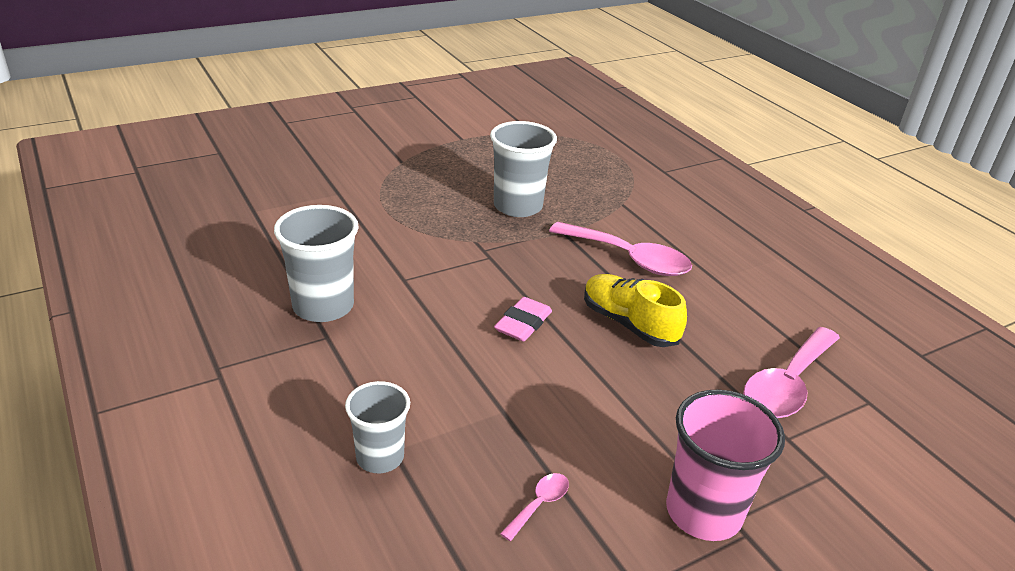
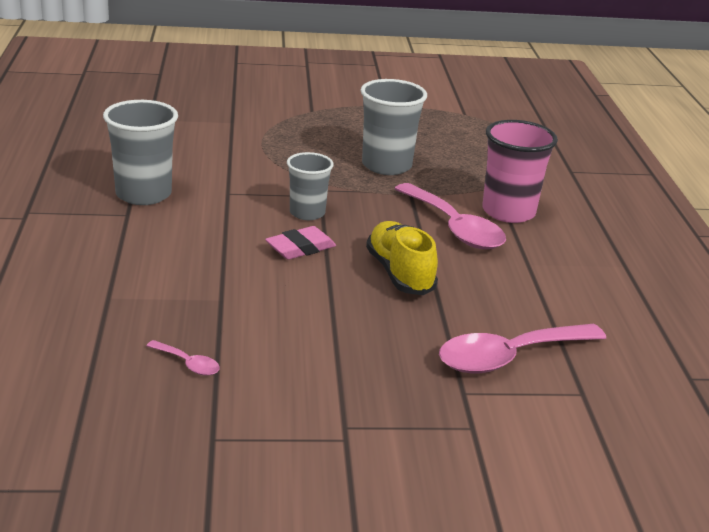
camera: 25 degrees right, 5 degrees down
grey cup [345,381,410,473] -> grey cup moved to [287,152,334,220]
pink spoon [500,473,569,541] -> pink spoon turned 60 degrees clockwise [146,340,220,376]
pink cup [666,389,785,541] -> pink cup moved to [482,120,558,223]

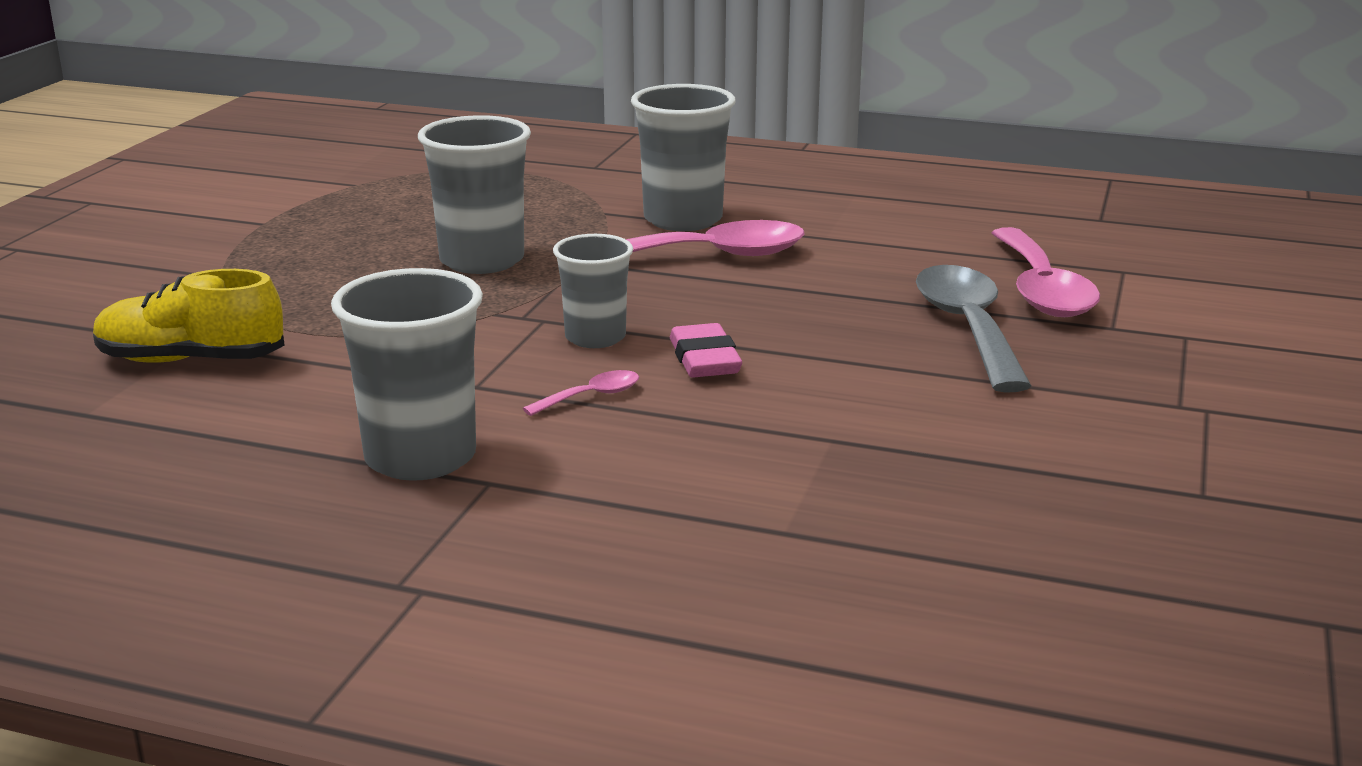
camera: 65 degrees left, 5 degrees down
pink spoon [146,340,220,376] -> pink spoon moved to [523,370,639,416]
yellow shoe [366,221,438,295] -> yellow shoe moved to [93,269,284,363]
pink cup [482,120,558,223] -> grey cup [631,84,736,231]
none -> grey spoon [916,265,1031,393]

